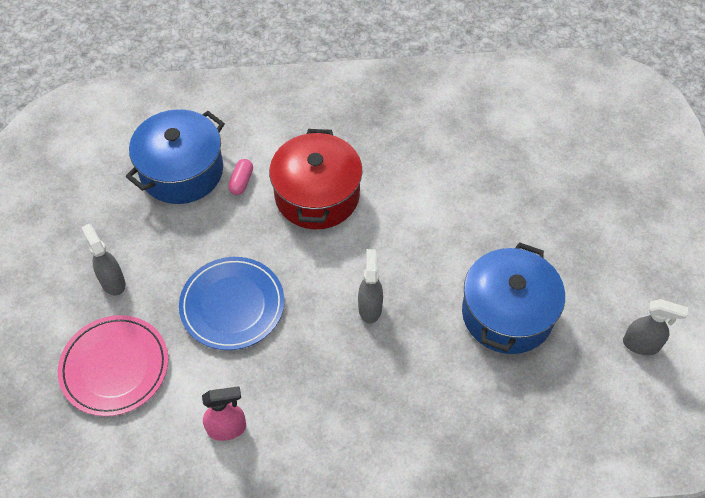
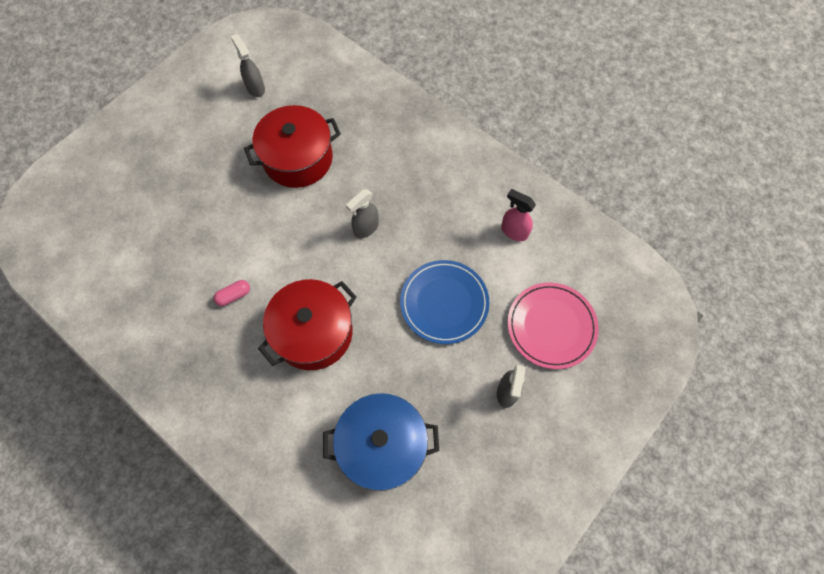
camera: 135 degrees left, 10 degrees up
pink capsule [228,159,253,195] -> pink capsule moved to [214,280,250,306]
blue pot [462,242,565,354] -> red pot [244,105,341,188]

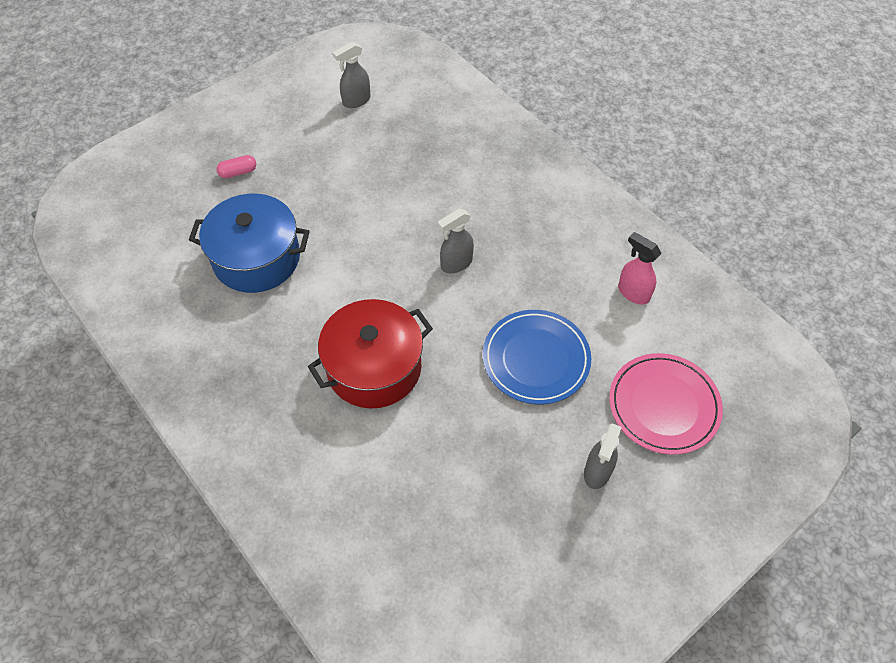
camera: 10 degrees right, 10 degrees down
pink capsule [214,280,250,306] -> pink capsule moved to [216,155,256,178]
grey spray bottle [231,34,265,97] -> grey spray bottle turned 105 degrees counterclockwise [333,42,371,108]
red pot [244,105,341,188] -> none
blue pot [323,393,439,491] -> blue pot moved to [189,194,310,293]

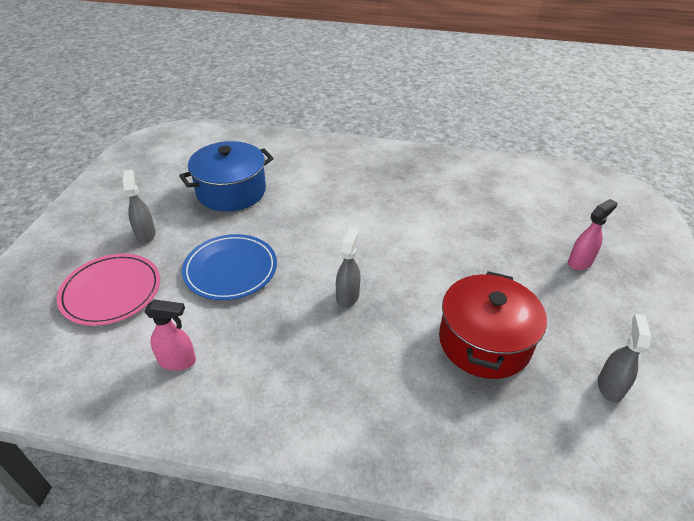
camera: 140 degrees right, 15 degrees down
blue pot [189,194,310,293] -> blue pot moved to [179,141,274,212]
pink capsule [216,155,256,178] -> pink spray bottle [568,199,617,270]
red pot [308,299,433,409] -> red pot moved to [439,271,547,379]

